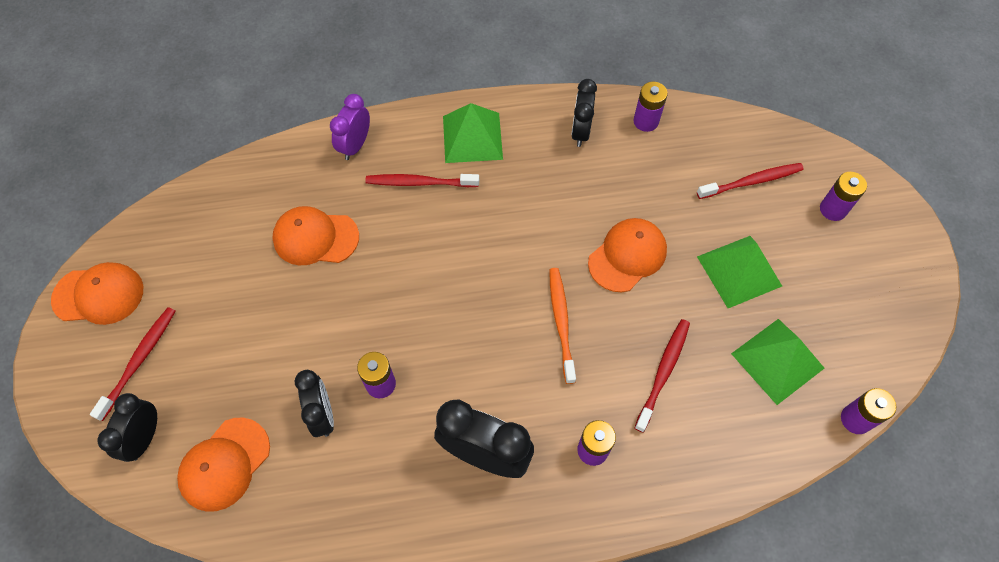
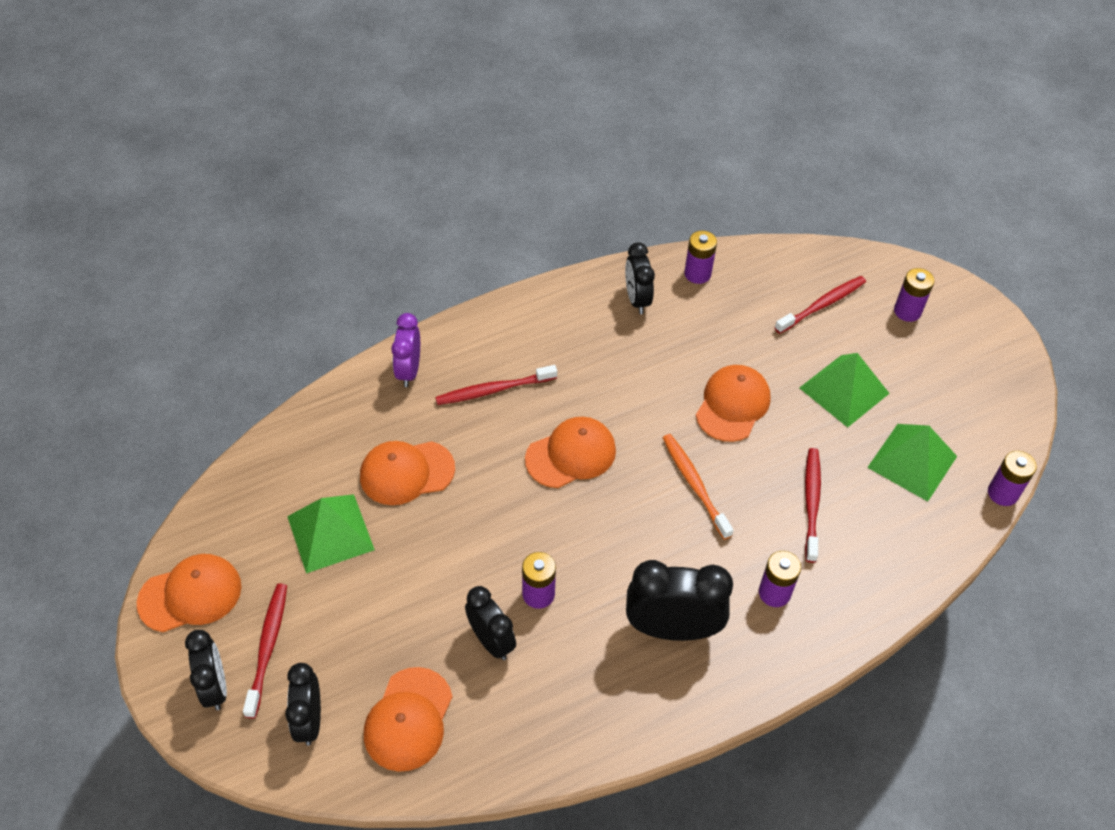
camera: 20 degrees left, 10 degrees down
green pyramid [443,103,503,163] -> green pyramid moved to [287,494,375,574]
none -> black clock [185,630,227,710]
none -> orange cap [525,417,616,488]

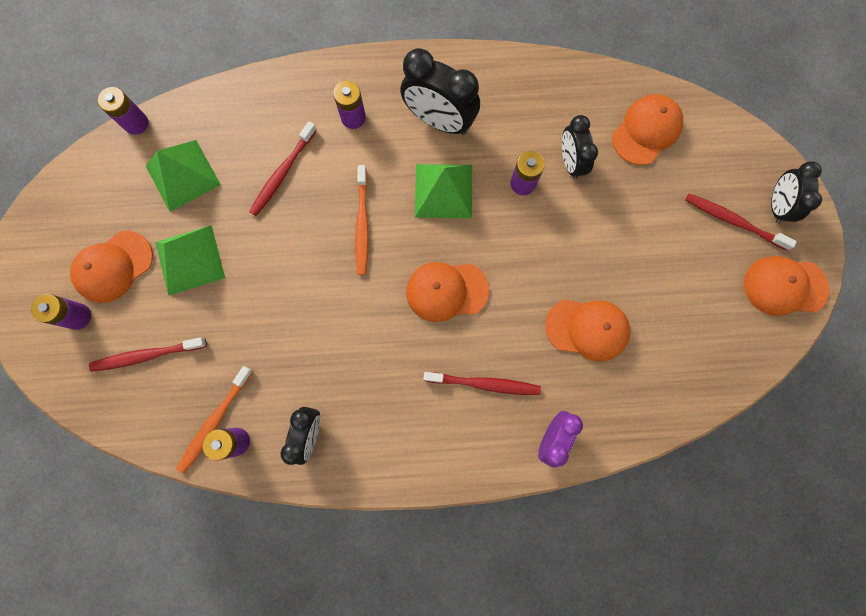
camera: 155 degrees left, 25 degrees up
red toothbrush [243,584,287,718] -> red toothbrush turned 90 degrees clockwise [685,194,797,251]
black clock [285,663,321,746] -> none
green pyramid [287,494,375,574] -> green pyramid moved to [415,164,472,218]
orange cap [696,365,770,442] -> orange cap moved to [70,231,153,303]
none -> orange toothbrush [177,366,253,473]

